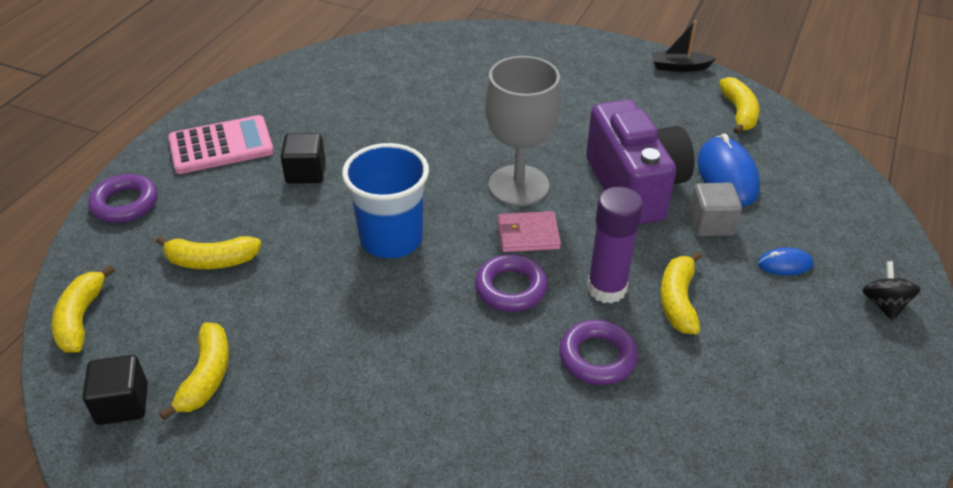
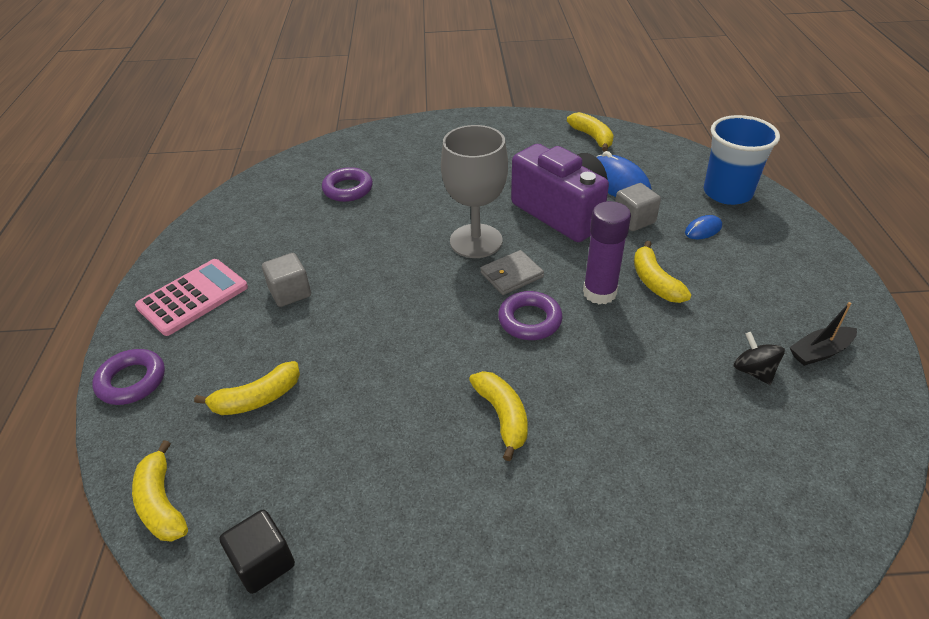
camera: 25 degrees left, 0 degrees up
yellow banana [159,322,229,420] -> yellow banana moved to [469,371,528,461]
black cube [280,133,326,184] -> grey cube [262,253,311,307]
blue cup [342,143,429,258] -> blue cup moved to [703,115,780,205]
pink wallet [498,211,561,252] -> grey wallet [480,250,544,295]
purple ring [559,320,638,385] -> purple ring moved to [322,167,373,202]
black boat [651,21,716,72] -> black boat moved to [789,302,857,366]
black spinning top [862,261,921,321] -> black spinning top moved to [734,332,785,385]

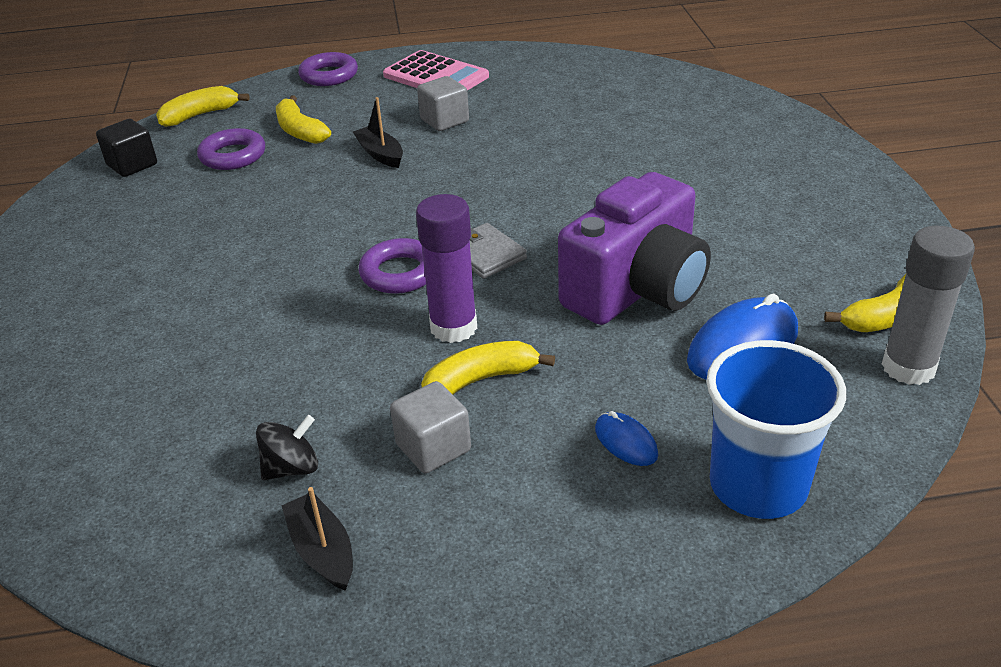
camera: 85 degrees right, 5 degrees down
purple ring [322,167,373,202] -> purple ring moved to [197,128,265,170]
grey goblet [441,125,508,258] -> none
yellow banana [469,371,528,461] -> none
grey cube [615,183,661,231] -> grey cube moved to [390,381,471,473]
none -> black boat [353,97,403,168]
none -> grey glue stick [882,226,975,385]

